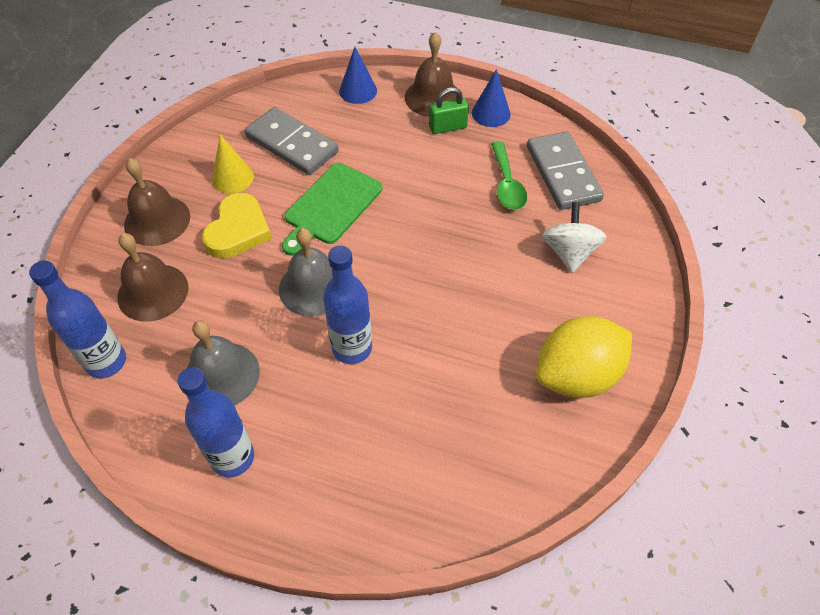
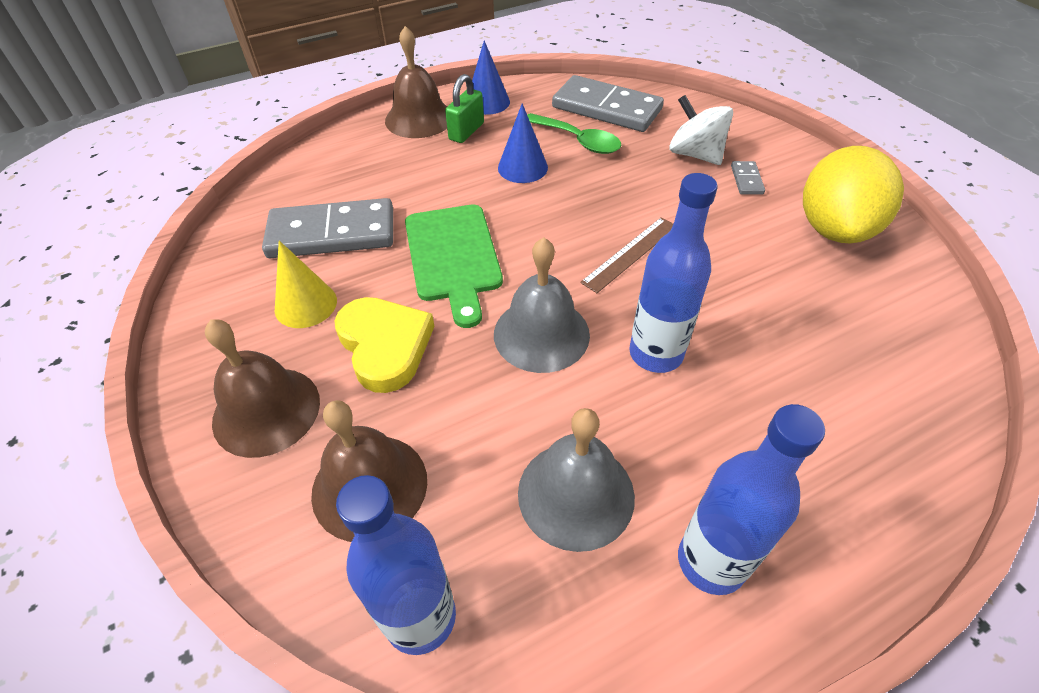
camera: 45 degrees left, 5 degrees down
blue cone [339,47,377,104] -> blue cone moved to [498,103,548,183]
none -> brown ruler [580,217,673,293]
none -> grey domino [731,161,765,195]

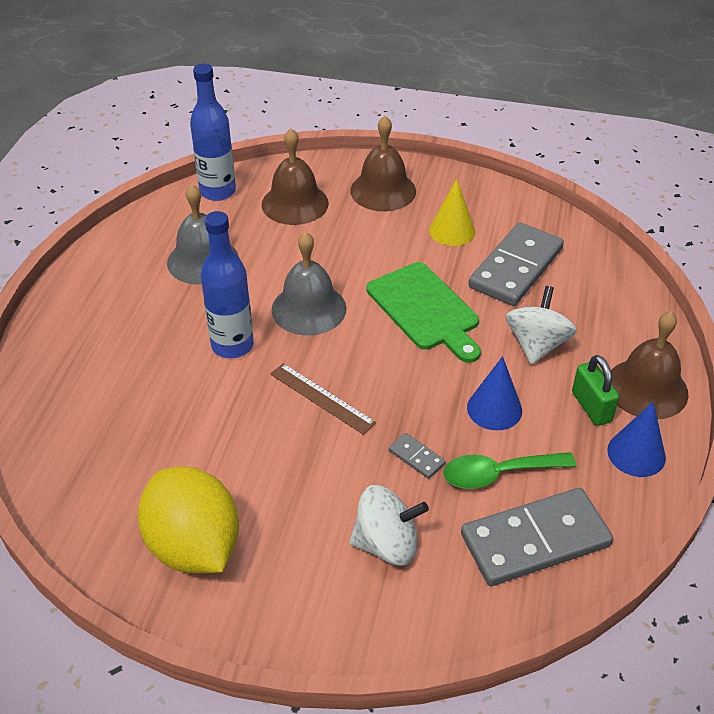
camera: 130 degrees right, 5 degrees down
yellow heart [334,297,435,393] -> none
green cutting board [405,205,503,328] -> green cutting board turned 150 degrees counterclockwise [366,262,481,363]
brown ruler [580,217,673,293] -> brown ruler turned 45 degrees counterclockwise [270,363,376,435]
blue bottle [678,404,825,595] -> none
grey domino [731,161,765,195] -> grey domino moved to [389,433,446,479]
none -> white spinning top [506,286,577,365]

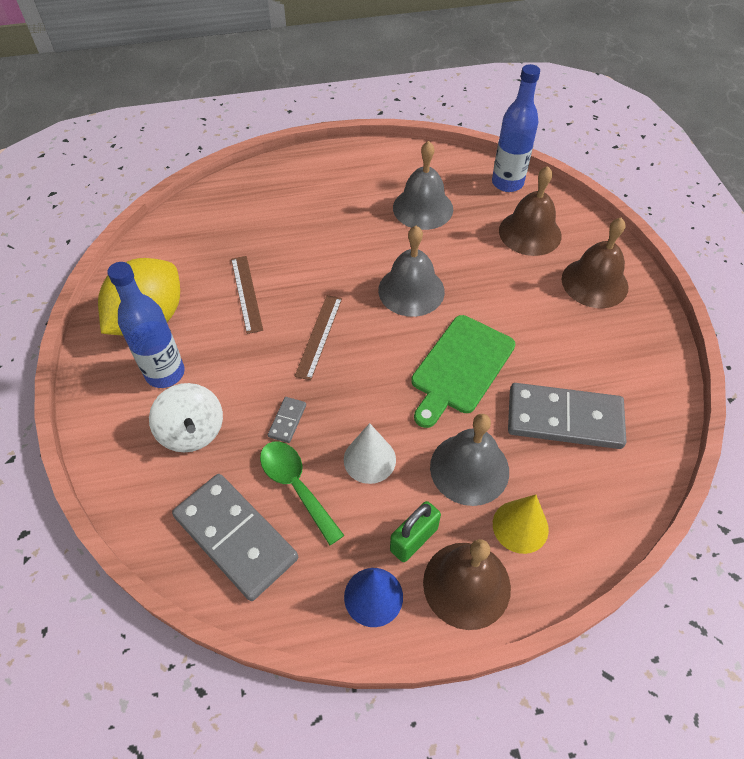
camera: 65 degrees right, 10 degrees up
blue bottle [201,211,254,358] -> blue bottle moved to [107,262,185,388]
yellow cone [429,179,475,246] -> yellow cone moved to [493,494,549,554]
blue cone [467,356,522,430] -> white cone [344,423,396,484]
white spinning top [506,286,577,365] -> grey bell [430,414,509,506]
none -> brown ruler [231,256,263,334]

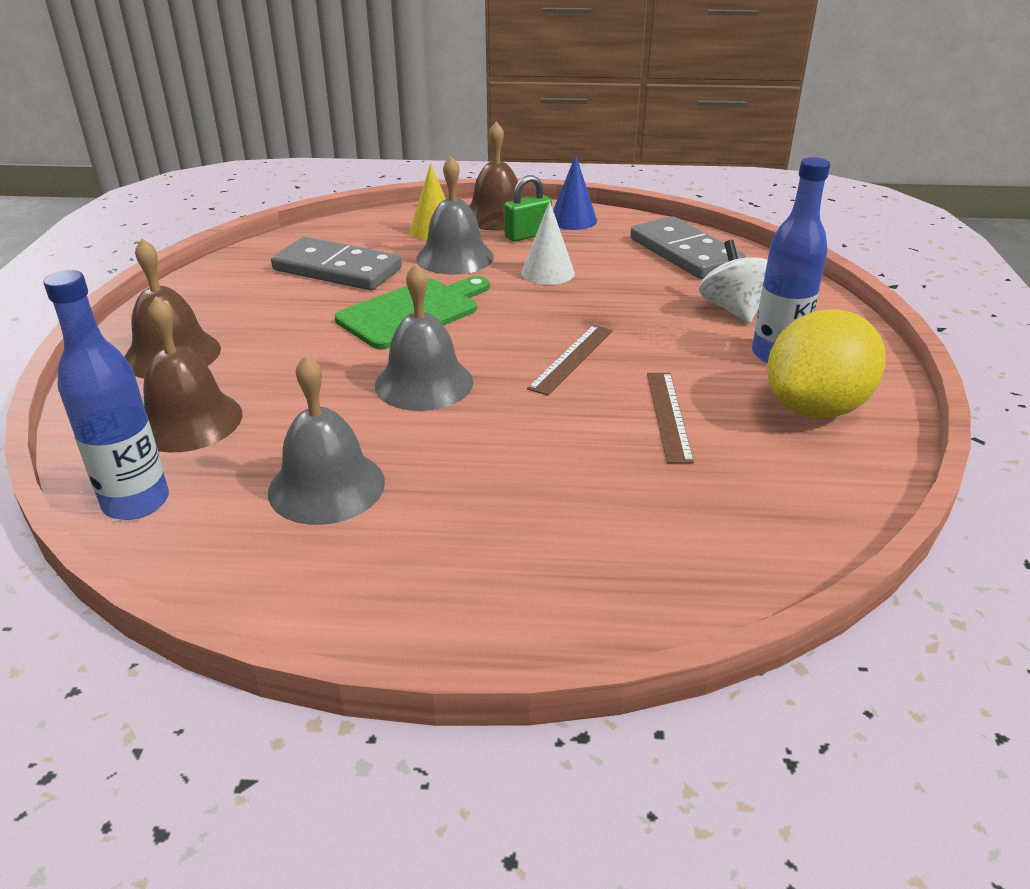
camera: 165 degrees left, 20 degrees down
green spoon [260,441,344,545] -> none
grey domino [268,397,306,443] -> none

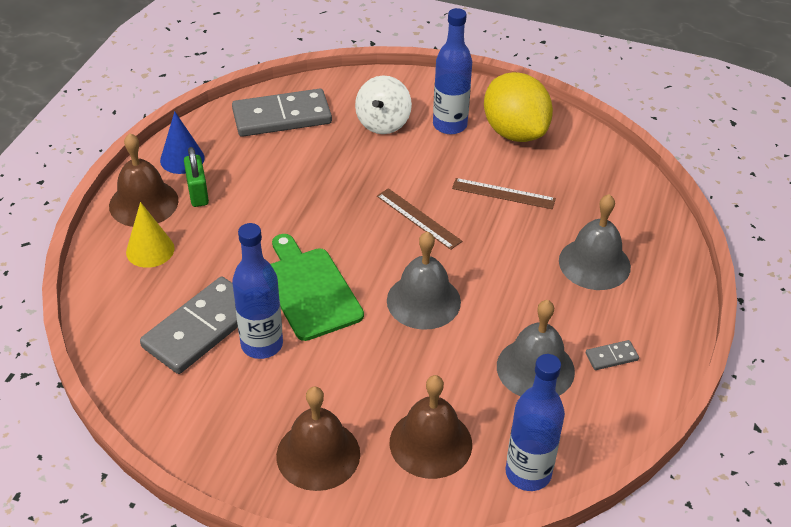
camera: 75 degrees left, 10 degrees up
grey bell [416,156,494,275] -> grey bell moved to [559,194,631,290]
white cone [521,201,575,285] -> none
white spinning top [699,240,768,324] -> white spinning top turned 75 degrees counterclockwise [355,76,412,134]
none -> blue bottle [232,223,283,359]
none -> grey domino [586,340,639,370]

